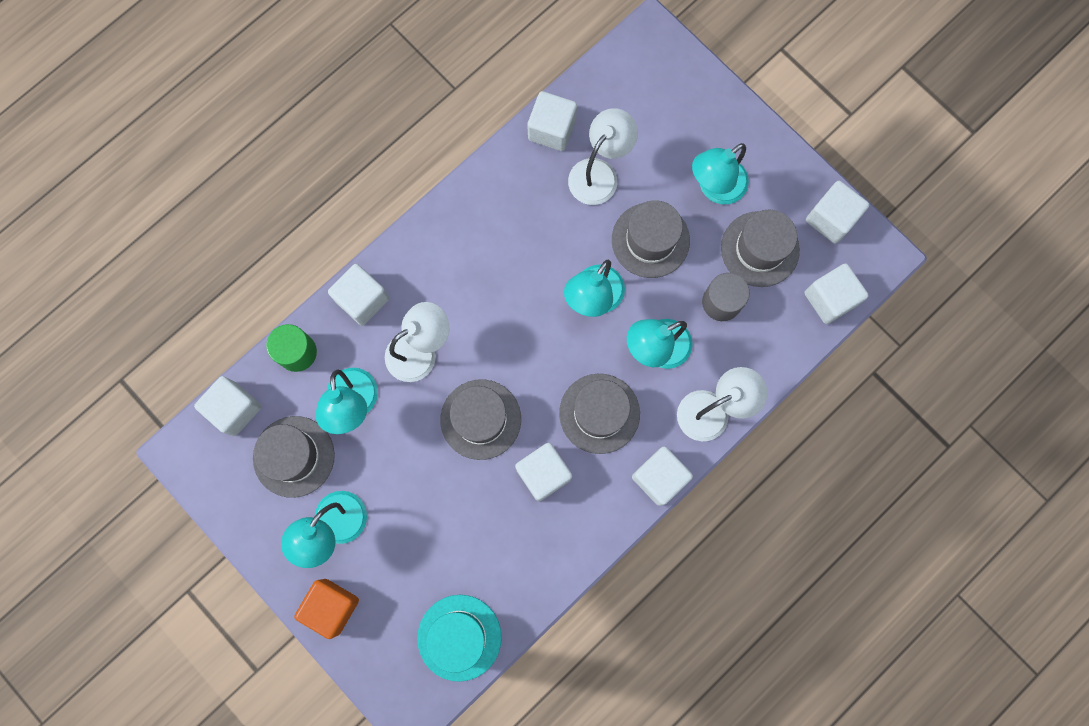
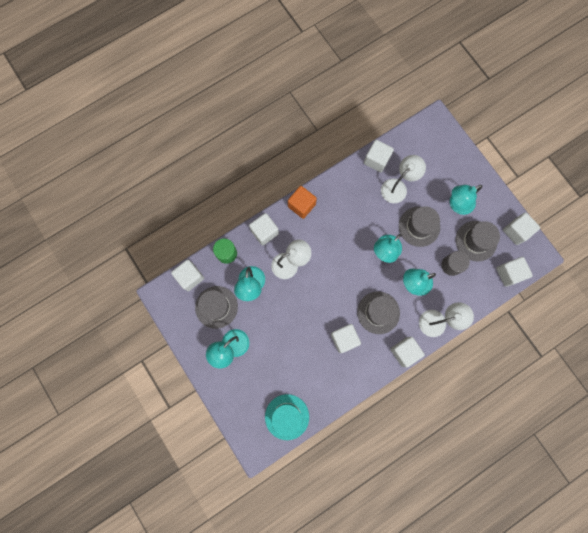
camera: 10 degrees right, 0 degrees up
orange cube [294,579,359,639] -> orange cube moved to [288,186,317,219]
grey hat [440,379,521,460] -> none

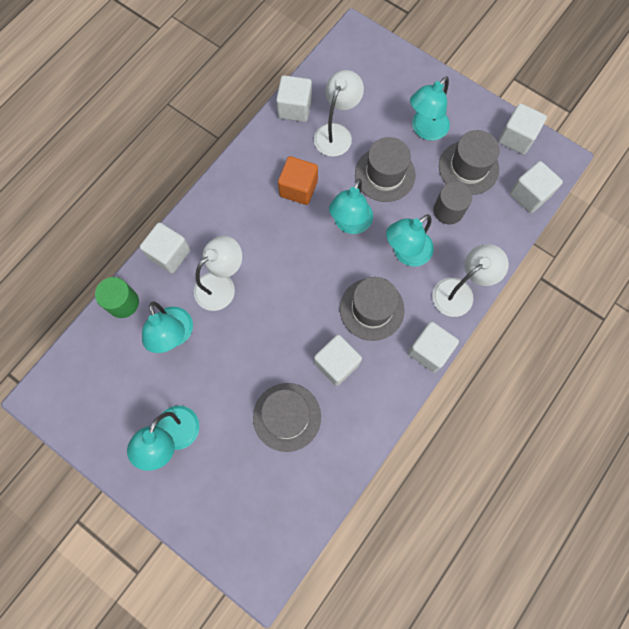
camera: 20 degrees left, 5 degrees down
white cube [171,260,204,291] -> none
grey hat [195,286,238,329] -> grey hat moved to [253,383,321,452]
turquoise hat [265,394,309,440] -> none
orange cube [288,186,317,219] -> orange cube moved to [278,156,318,205]

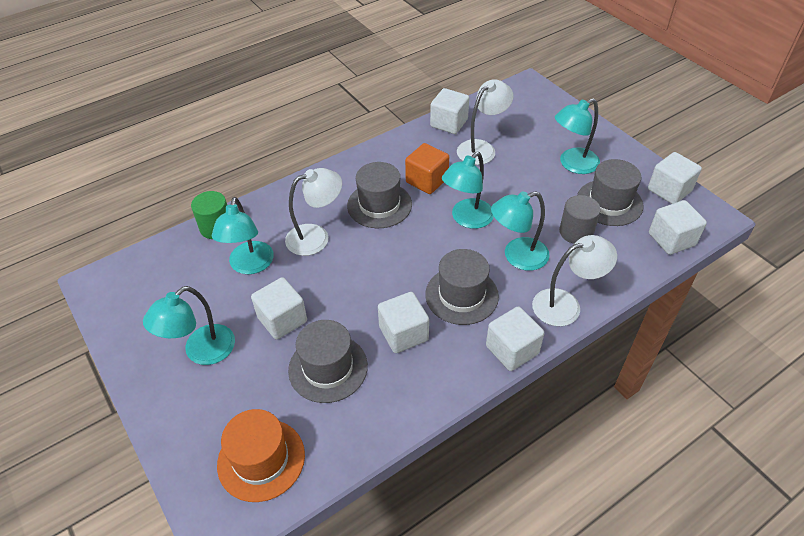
camera: 20 degrees right, 25 degrees down
white cube [140,222,191,273] -> white cube moved to [251,277,307,339]
grey hat [355,137,415,202] -> grey hat moved to [347,162,412,228]
none -> orange hat [217,409,305,502]

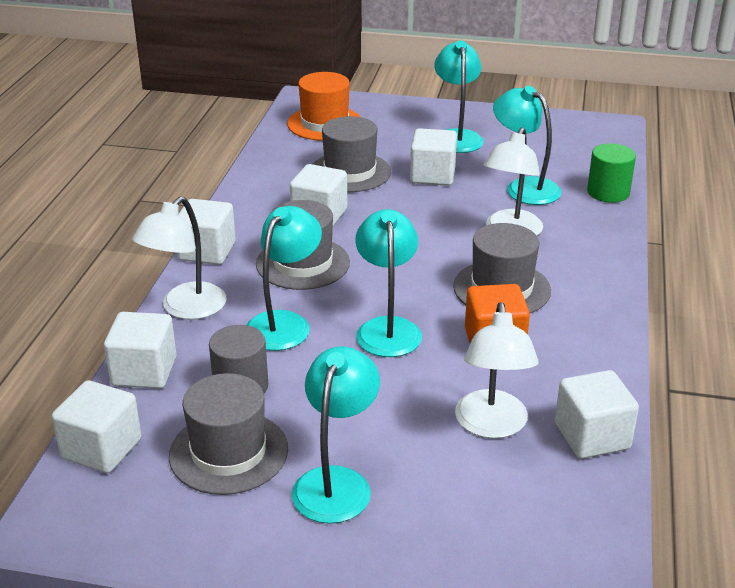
camera: 135 degrees right, 15 degrees down
white cube [648,152,702,204] -> white cube moved to [104,312,177,389]

